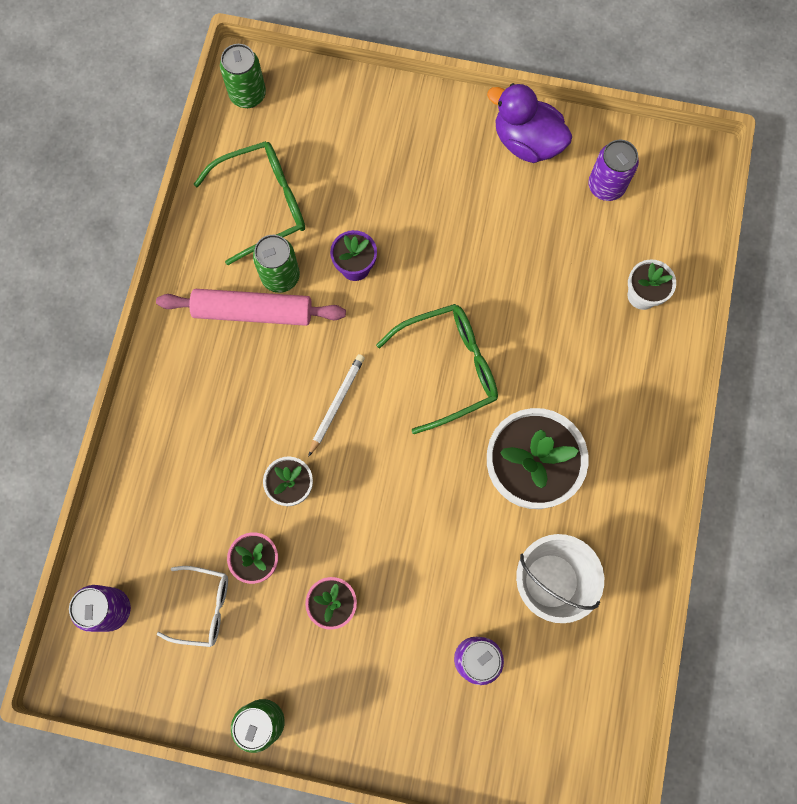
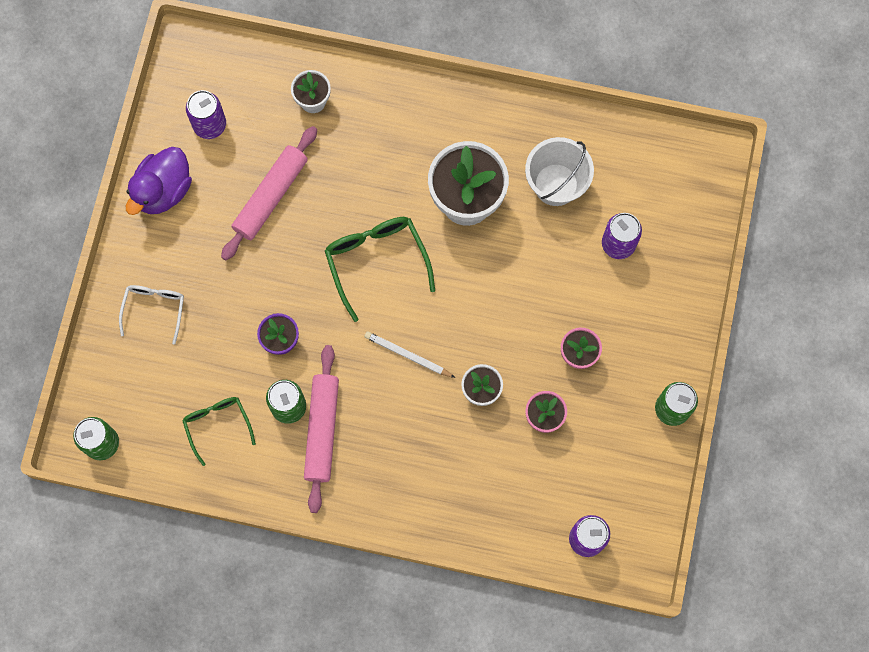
camera: 90 degrees left, 0 degrees up
white glasses [157,566,228,647] -> white glasses moved to [119,285,184,344]
green glasses [194,141,305,265] -> green glasses [182,397,256,466], size x0.64
none -> pink rolling pin [221,126,317,260]

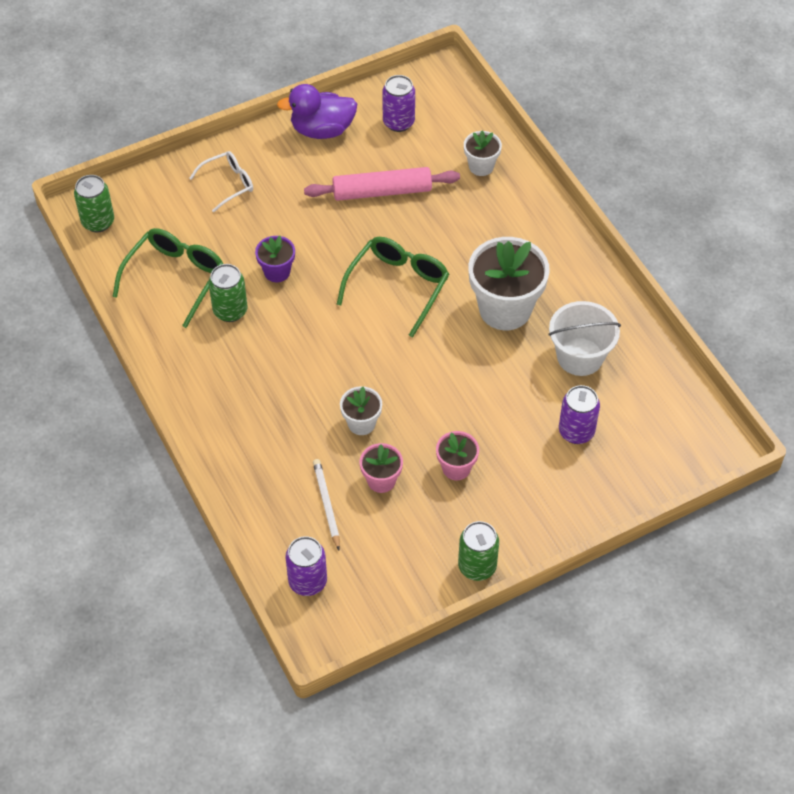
camera: 50 degrees right, 20 degrees down
green glasses [182,397,256,466] -> green glasses [112,228,223,328], size x1.57
pink rolling pin [304,345,339,513] -> none
white pencil [364,331,455,378] -> white pencil moved to [313,459,340,550]

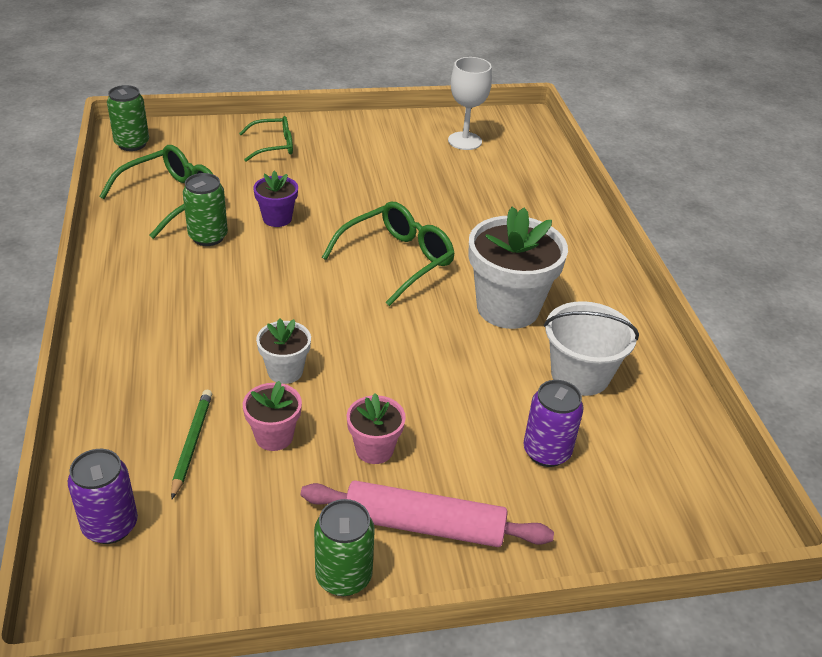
camera: 15 degrees right, 15 degrees down
white glasses [189,151,253,212] -> green glasses [239,116,293,162]
purple duck [277,84,357,139] -> none
pink rolling pin [304,167,460,201] -> pink rolling pin moved to [301,481,554,547]
white pencil [313,459,340,550] -> green pencil [171,390,212,499]
purple can [382,75,415,132] -> white goblet [448,57,492,150]
white flower pot [464,131,502,176] -> none

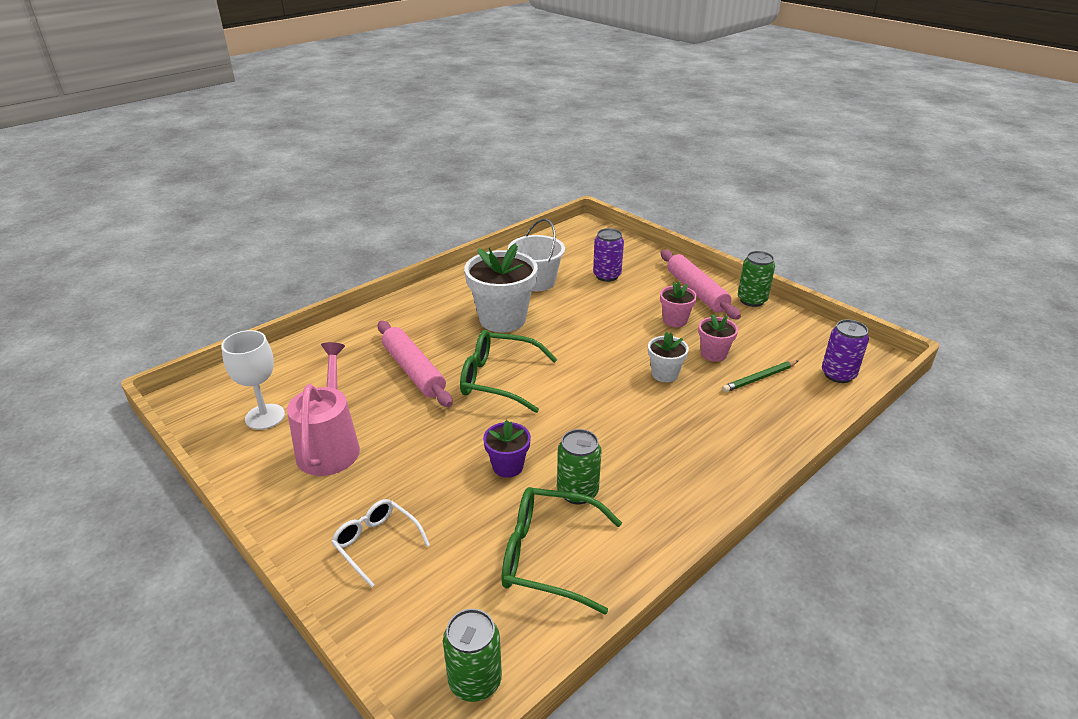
camera: 120 degrees left, 5 degrees down
green glasses [239,116,293,162] -> white glasses [331,499,430,588]
none -> pink watering can [287,342,360,476]
none -> pink rolling pin [378,321,452,407]

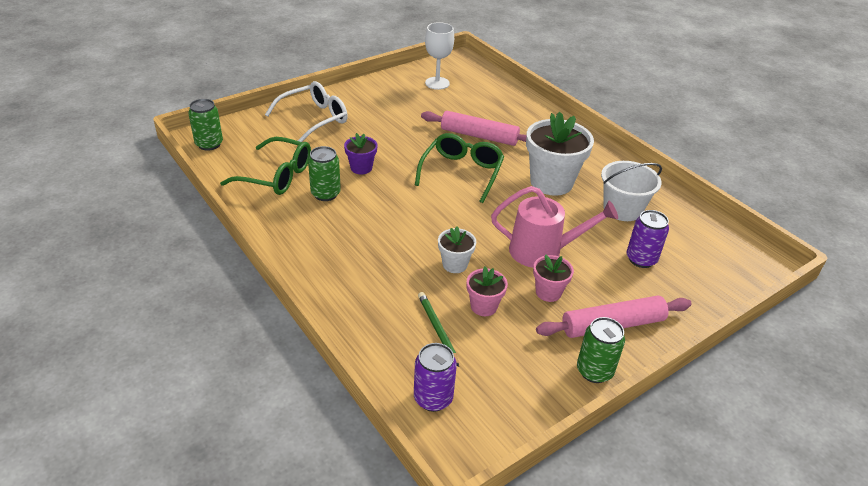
camera: 95 degrees right, 5 degrees up
pink watering can [287,342,360,476] -> pink watering can moved to [491,186,618,268]
white glasses [331,499,430,588] -> white glasses [265,81,348,142], size x1.57
pink rolling pin [378,321,452,407] -> pink rolling pin turned 45 degrees clockwise [421,111,526,146]
green glasses [502,487,622,615] -> green glasses turned 90 degrees clockwise [220,137,311,195]

